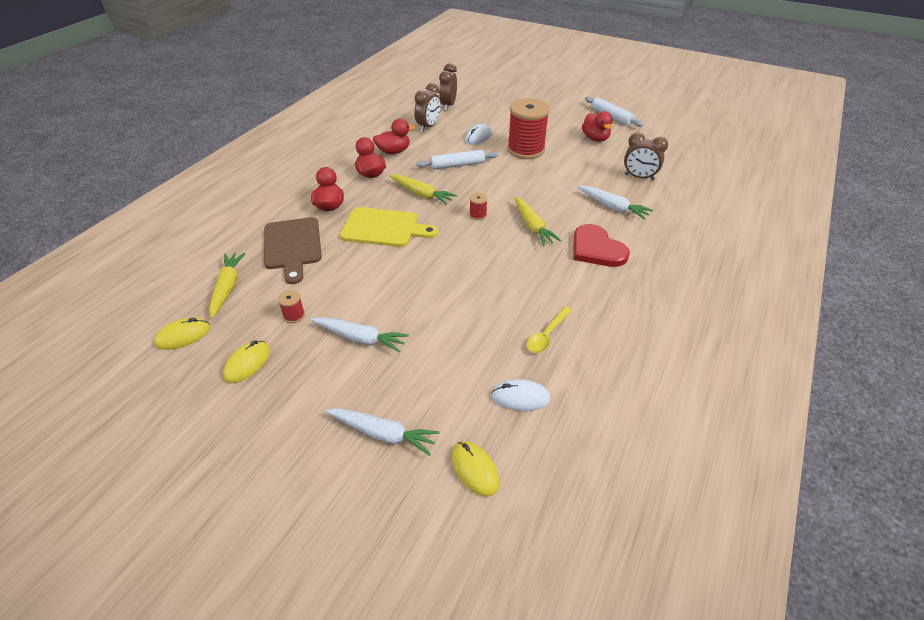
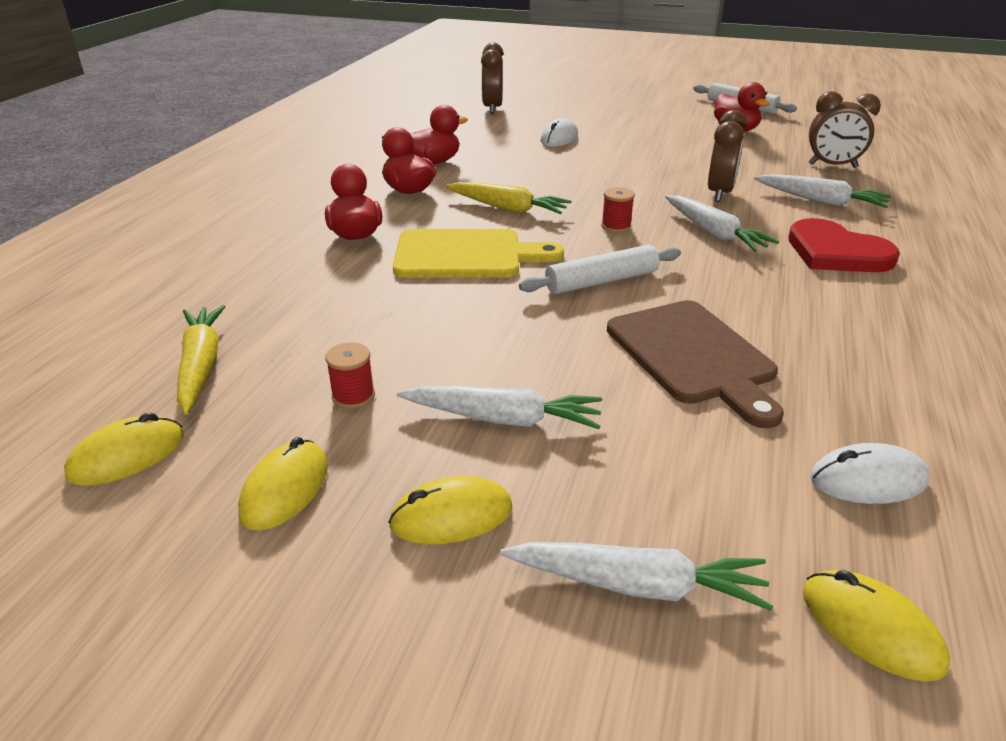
camera: 10 degrees left, 10 degrees down
brown cutting board [264,217,322,284] -> brown cutting board moved to [607,300,784,428]
brown clock [414,83,441,132] -> brown clock moved to [708,110,747,202]
white rolling pin [416,150,498,170] -> white rolling pin moved to [519,245,681,294]
red spool [507,98,550,159] -> none
yellow carrot [514,197,561,246] -> white carrot [665,195,779,251]
yellow spoon [526,306,572,353] -> none
none -> yellow mouse [388,476,512,545]

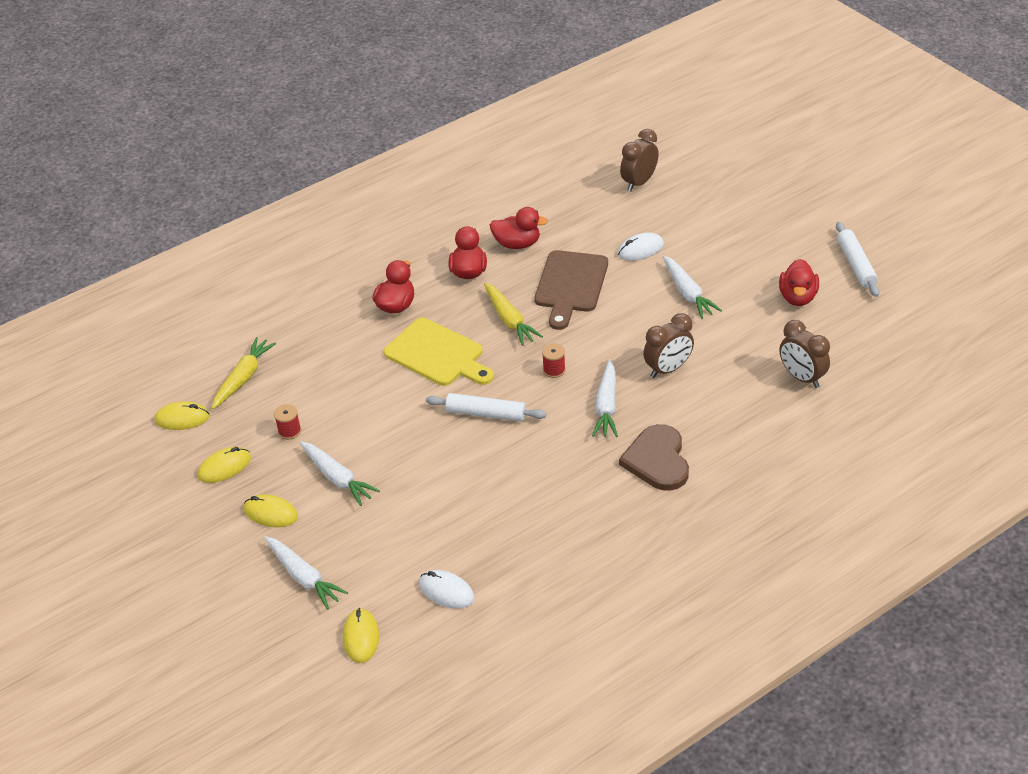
camera: 40 degrees right, 10 degrees up
brown cutting board [607,300,784,428] -> brown cutting board moved to [534,250,608,330]
white carrot [754,174,891,208] -> white carrot moved to [662,255,722,319]
red heart [788,218,900,272] -> brown heart [619,424,689,491]

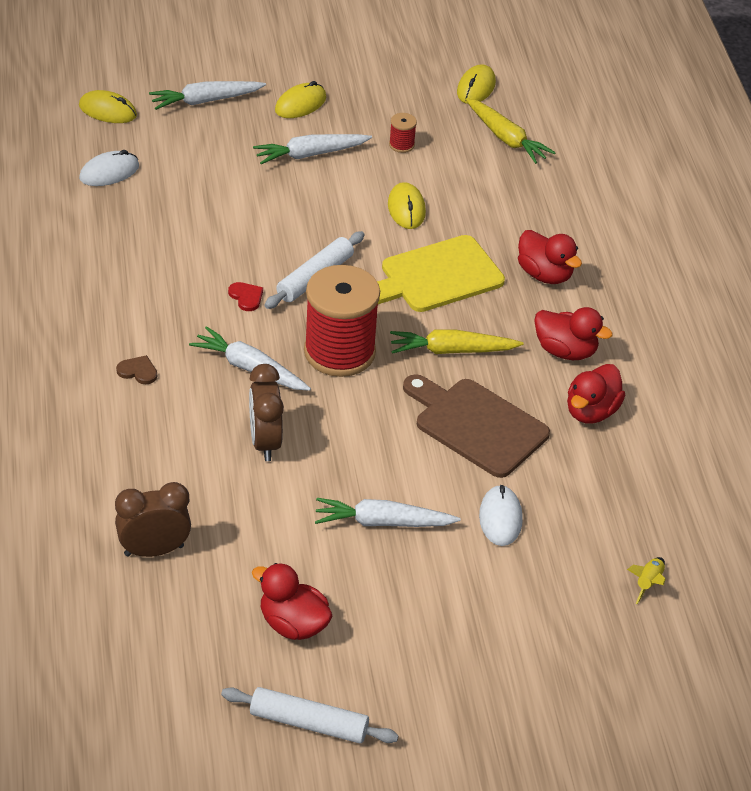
camera: 110 degrees right, 0 degrees up
yellow mouse [198,447,251,483] -> yellow mouse moved to [388,182,426,229]
red spool [542,343,566,378] -> red spool [304,265,380,377], size x2.49
brown heart [619,424,689,491] -> brown heart [116,355,157,384], size x0.43
brown clock [620,129,659,192] -> yellow rocket [627,557,666,604]
none -> red heart [228,282,263,311]

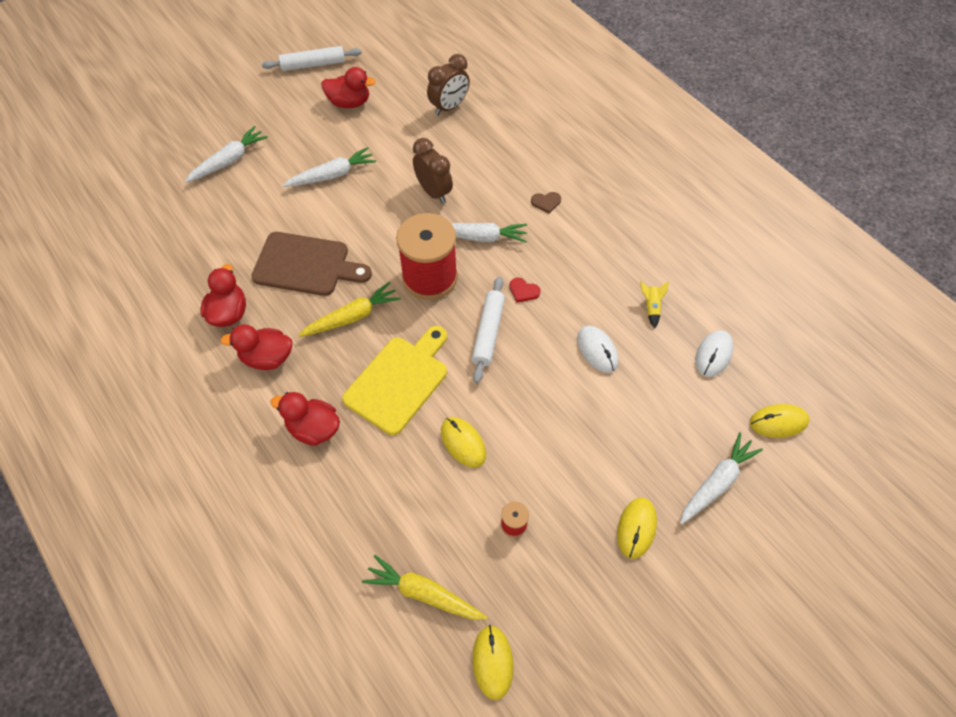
camera: 155 degrees right, 15 degrees up
white carrot [253,134,372,164] -> white carrot moved to [185,126,268,183]
white mouse [479,485,523,546] -> white mouse moved to [577,326,618,373]
yellow rocket [627,557,666,604] -> yellow rocket moved to [640,281,668,328]

